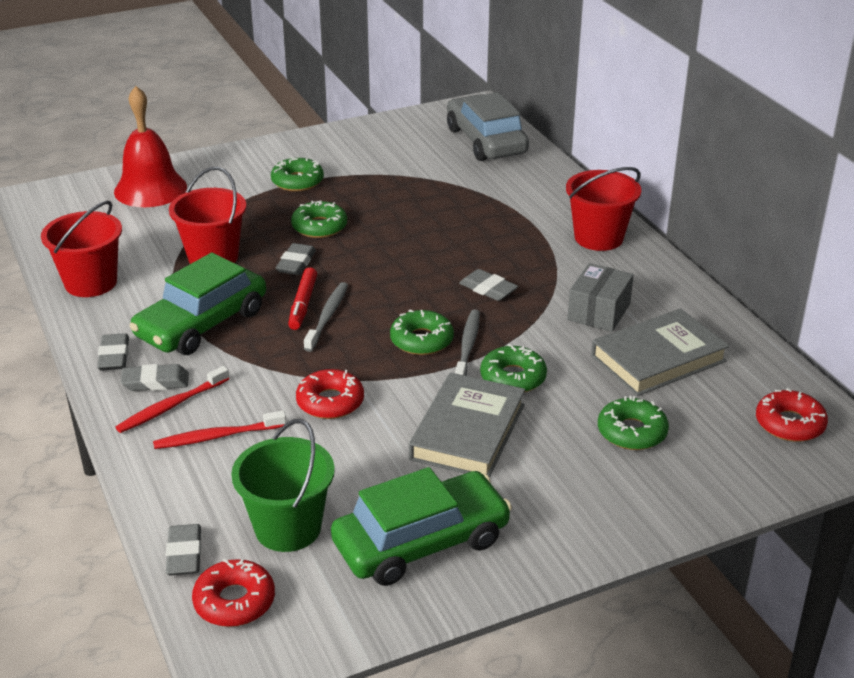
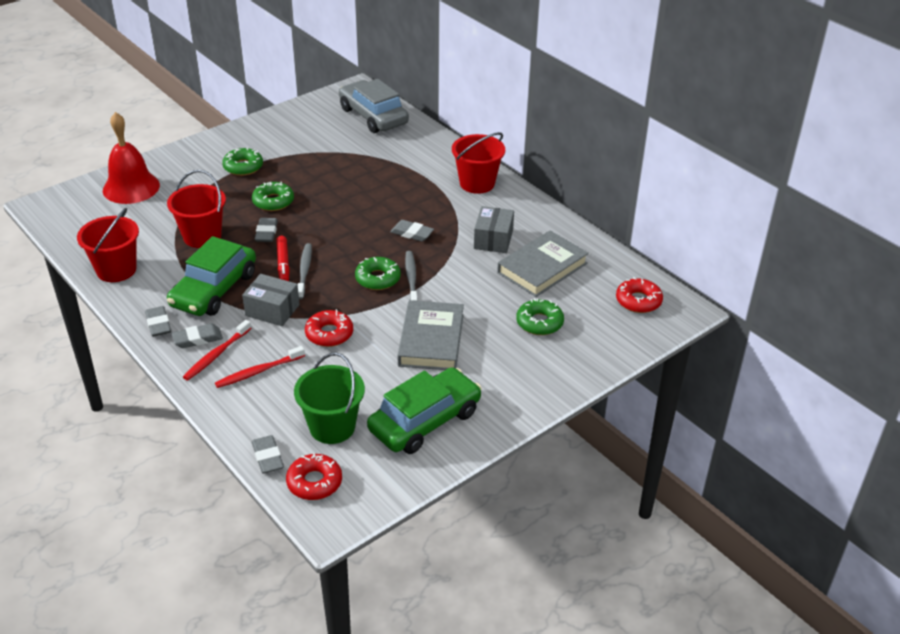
camera: 15 degrees left, 5 degrees up
green donut [480,344,547,393] -> none
none -> grey box [242,274,300,326]

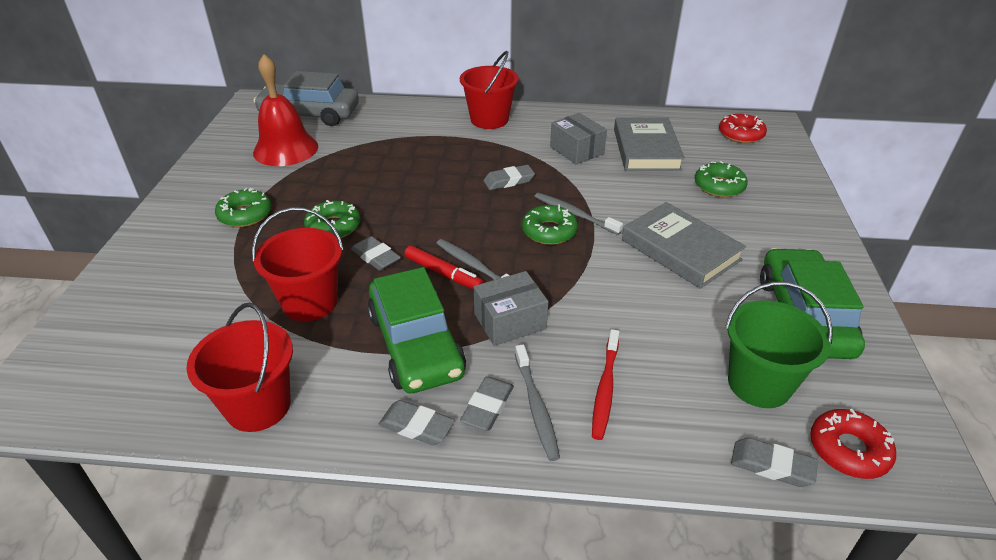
camera: 45 degrees left, 0 degrees up
red bell [103,112,160,204] -> red bell moved to [253,54,318,166]
red toothbrush [183,320,251,380] -> grey toothbrush [515,344,560,461]
red donut [305,309,353,347] -> none

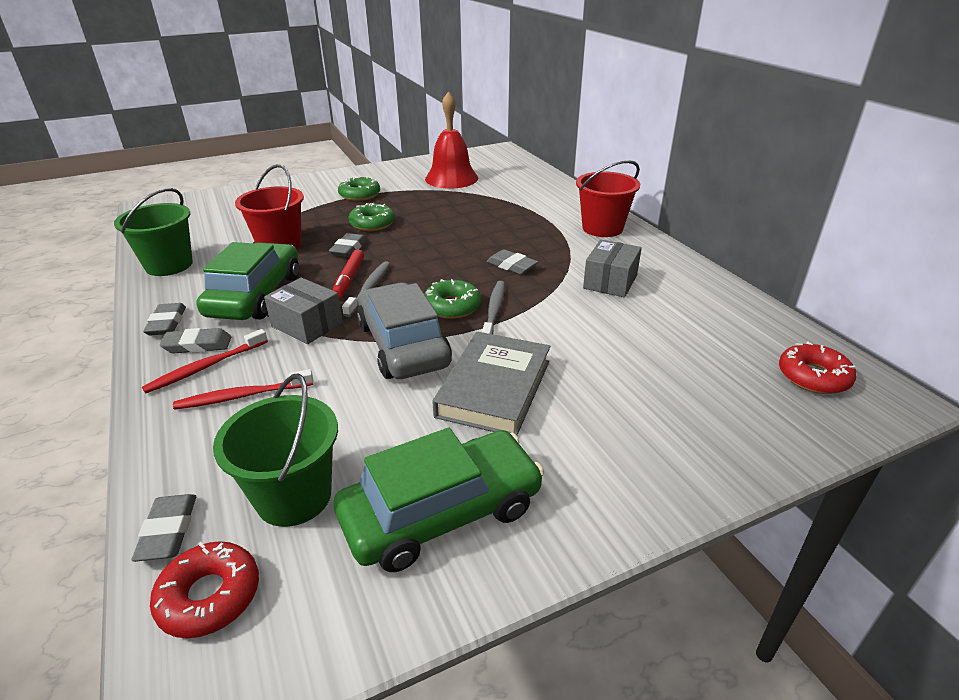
camera: 60 degrees right, 5 degrees down
red bucket [186,303,293,432] -> green bucket [114,188,193,276]
grey car [253,71,359,126] -> grey car moved to [357,282,452,379]
green car [367,267,466,393] -> green car turned 150 degrees clockwise [197,242,299,320]
grey toothbrush [515,344,560,461] -> red toothbrush [142,329,268,393]
grey book [614,117,685,171] -> none
green donut [695,161,748,197] -> none

